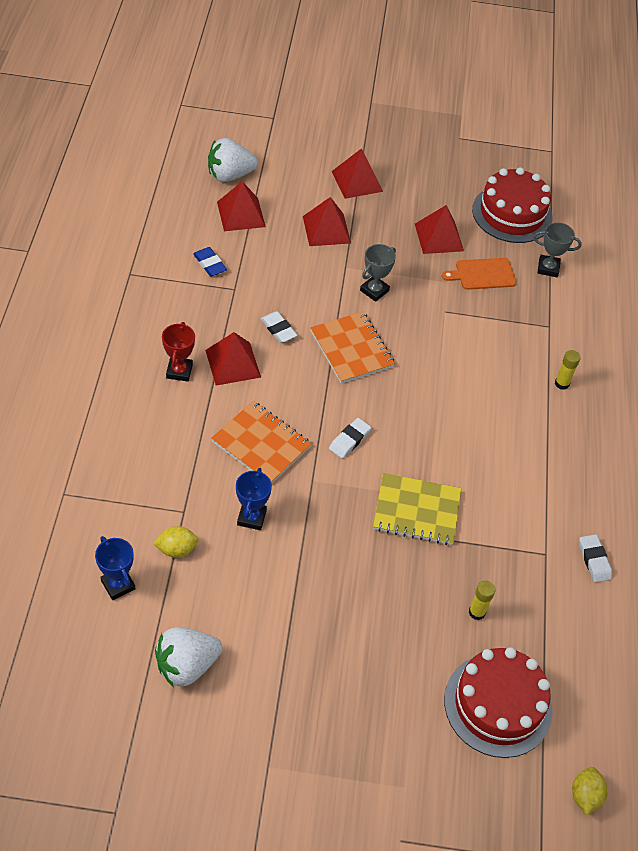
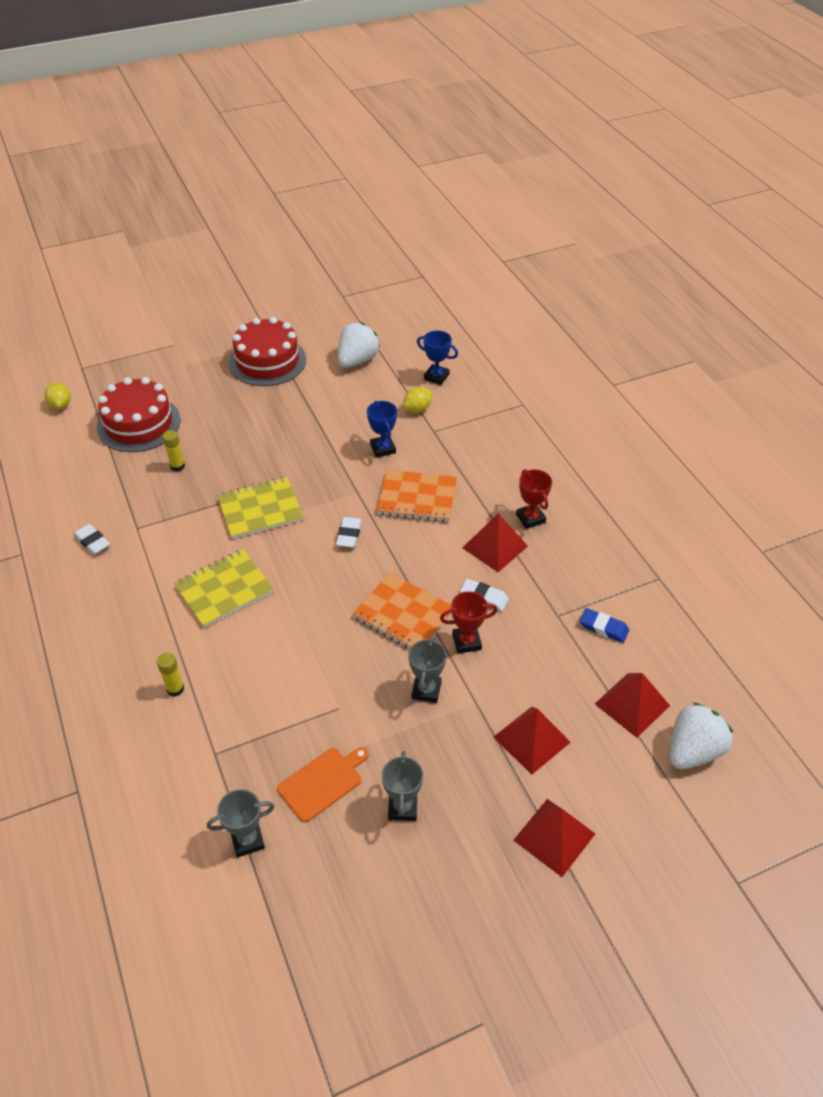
camera: 155 degrees right, 5 degrees down
red pyramid [415,205,464,254] -> grey trophy [382,751,423,821]
red cake [472,167,552,243] -> red cake moved to [229,317,306,386]
none -> yellow notebook [174,549,274,628]
none -> red trophy [440,591,498,654]

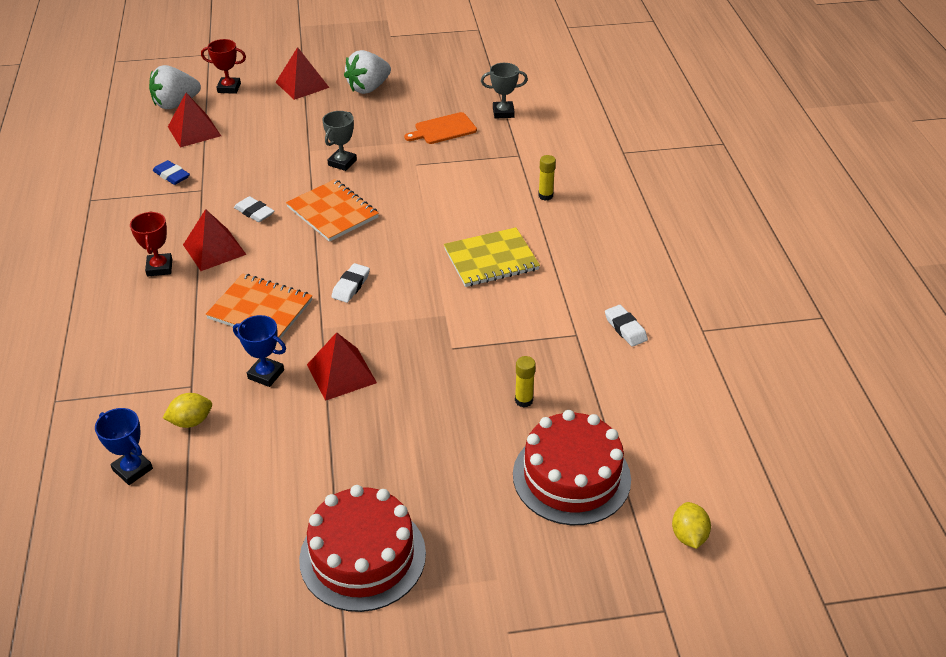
camera: 165 degrees left, 5 degrees down
yellow notebook [217,477,303,539] -> none
white strawberry [338,322,380,368] -> white strawberry moved to [344,50,391,94]
blue trophy [367,401,397,458] -> blue trophy turned 60 degrees counterclockwise [233,315,286,387]
grey trophy [382,751,423,821] -> none
red trophy [440,591,498,654] -> red trophy moved to [201,39,246,94]
red pyramid [493,707,571,774] -> red pyramid moved to [307,332,377,401]

